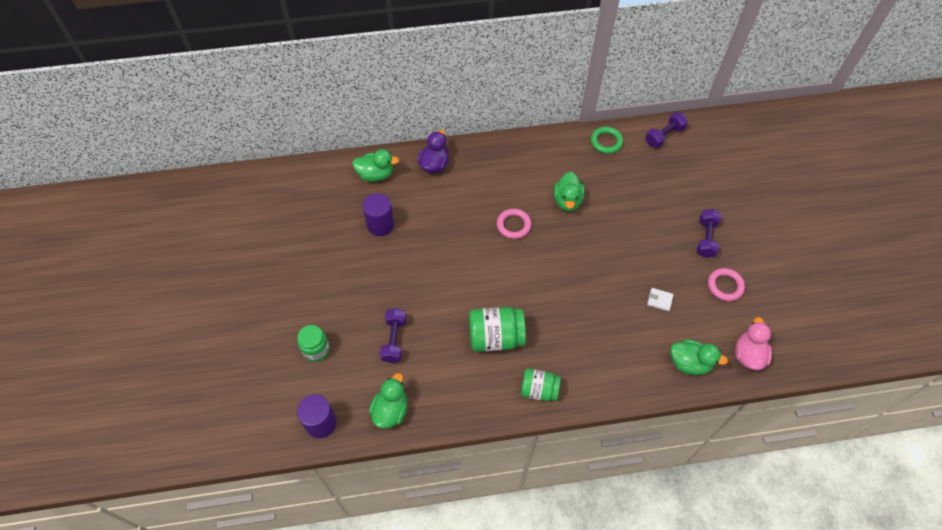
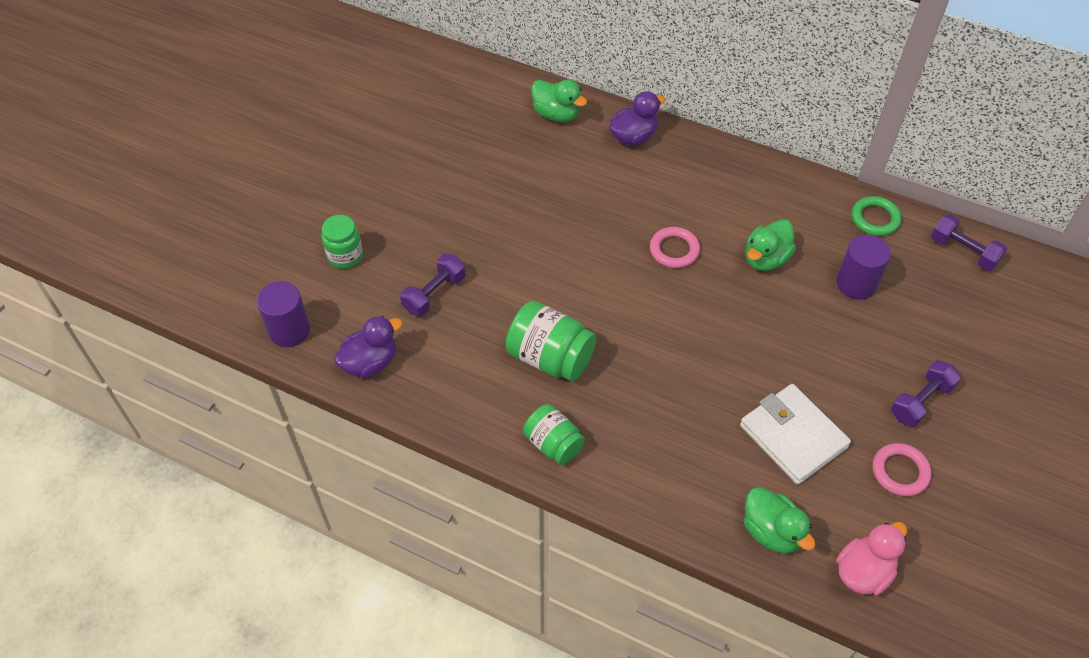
camera: 35 degrees right, 5 degrees down
purple cylinder [363,193,394,236] -> purple cylinder moved to [836,235,891,300]
green duck [369,373,408,428] -> purple duck [334,316,403,378]
purple dumbbell [645,112,688,148] -> purple dumbbell turned 45 degrees clockwise [931,214,1007,271]
white wallet [647,288,674,311] -> white wallet [740,384,851,485], size x2.43

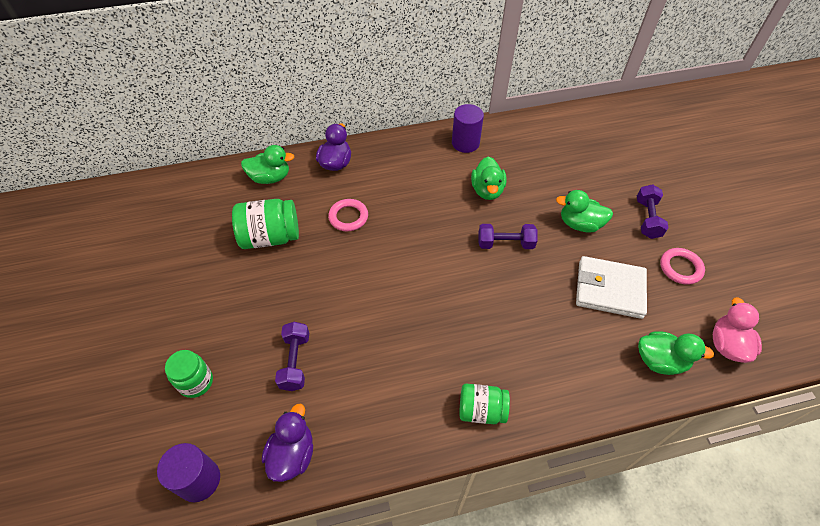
camera: 40 degrees left, 0 degrees up
green jar [505,301,597,381] -> green jar moved to [232,199,299,249]
pink ring [650,227,700,268] -> pink ring moved to [328,199,368,231]
purple cylinder [836,235,891,300] -> purple cylinder moved to [452,104,484,153]
green ring [851,196,901,236] -> none
purple dumbbell [931,214,1007,271] -> purple dumbbell moved to [479,224,537,249]
none -> green duck [556,190,613,233]

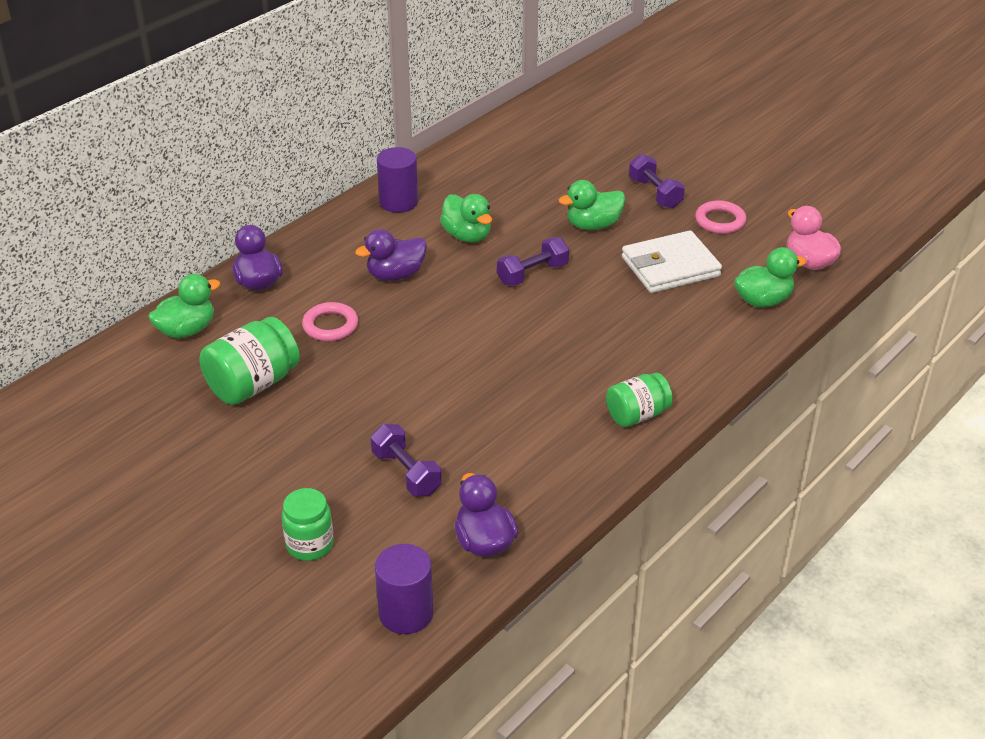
camera: 35 degrees left, 15 degrees down
none -> purple duck [355,229,427,281]

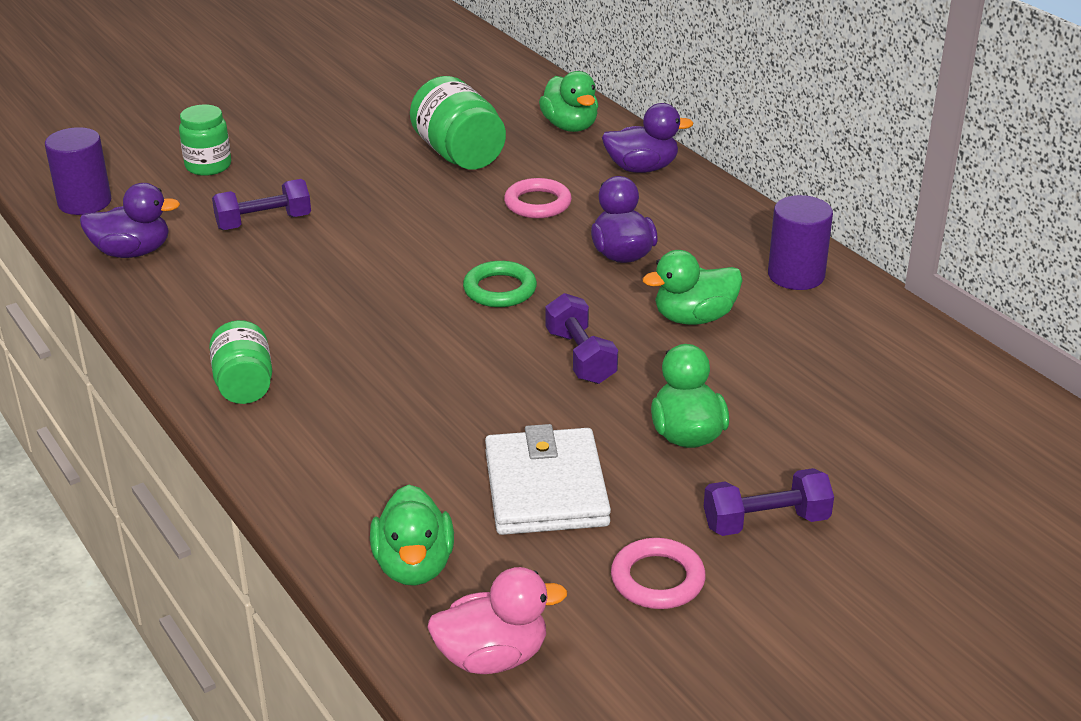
camera: 105 degrees right, 5 degrees down
none -> green ring [463,261,537,307]

